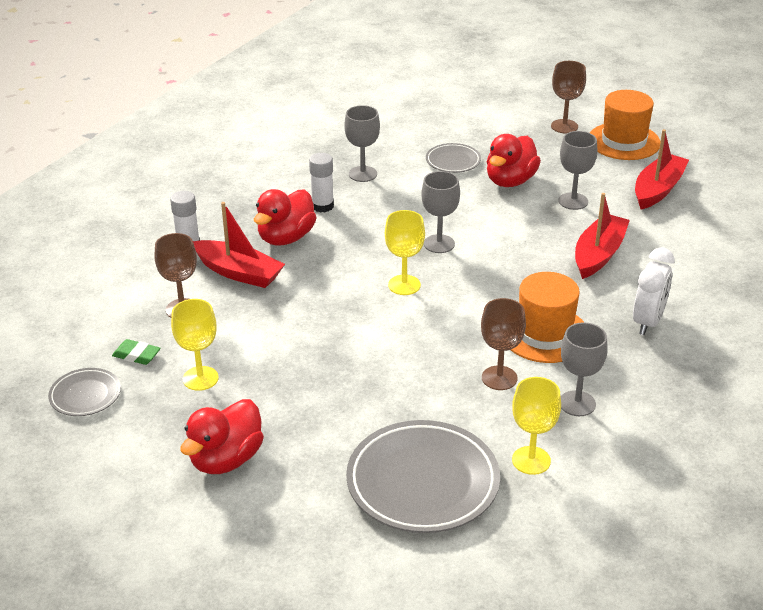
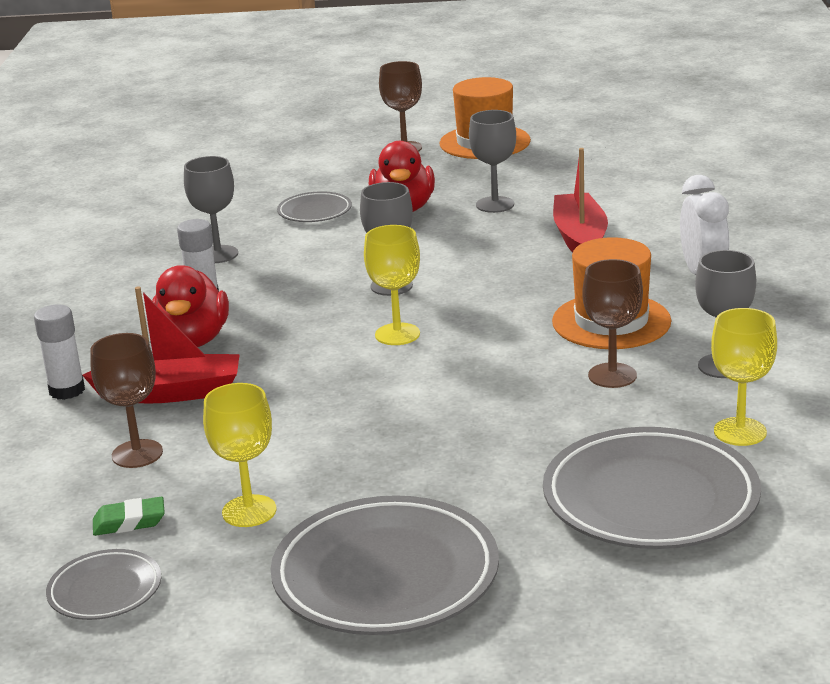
camera: 30 degrees left, 10 degrees down
red duck [180,399,264,474] -> grey plate [271,495,499,635]
red boat [635,129,689,210] -> none

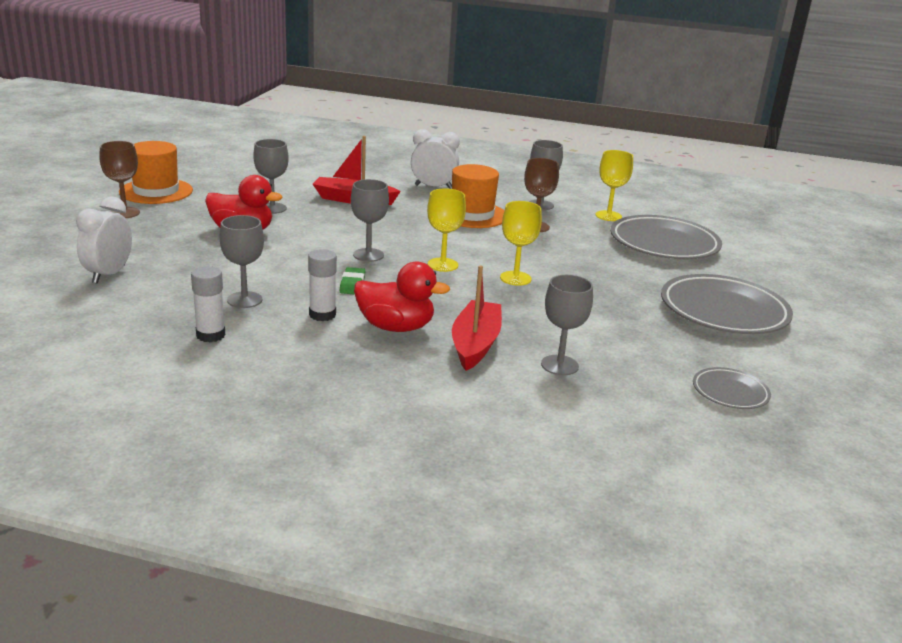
camera: 80 degrees left, 0 degrees up
white glue stick [34,305,85,400] -> white glue stick moved to [191,266,225,342]
brown goblet [90,333,163,468] -> grey goblet [541,275,593,375]
green eraser [93,497,165,536] -> green eraser moved to [340,267,365,294]
yellow goblet [203,383,276,527] -> yellow goblet moved to [500,201,542,286]
grey plate [277,191,352,222] -> none
none -> white clock [76,197,132,284]

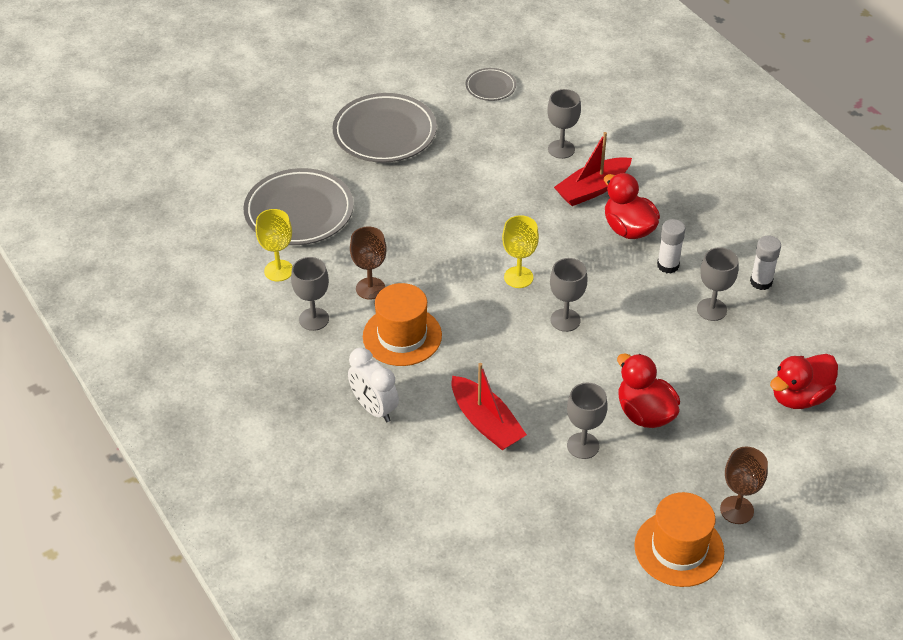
camera: 135 degrees left, 20 degrees up
white clock [76,197,132,284] -> red duck [770,354,838,409]
green eraser [340,267,365,294] -> none
yellow goblet [500,201,542,286] -> none

